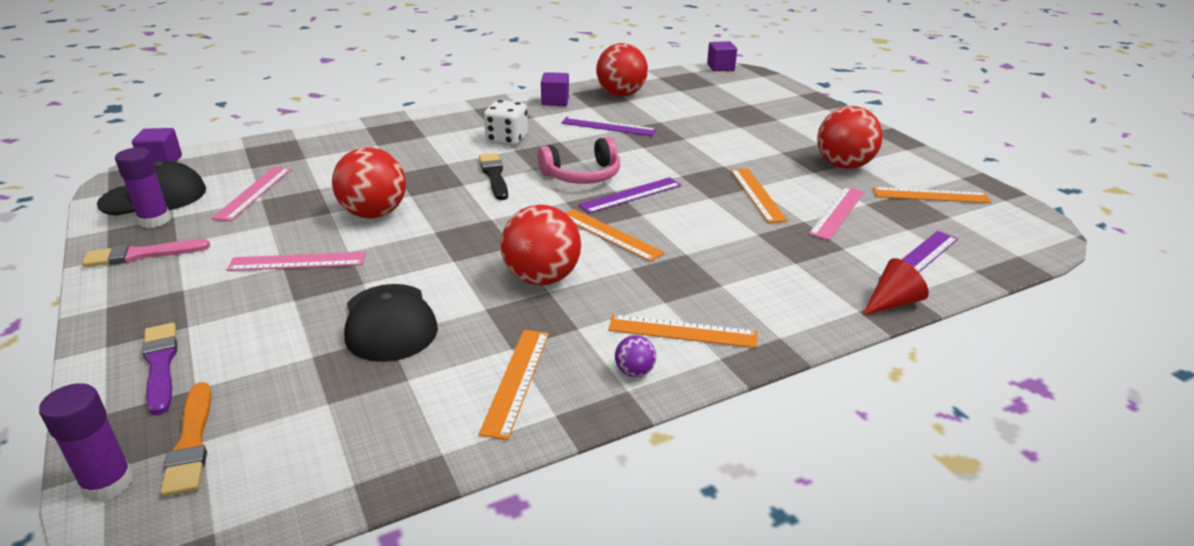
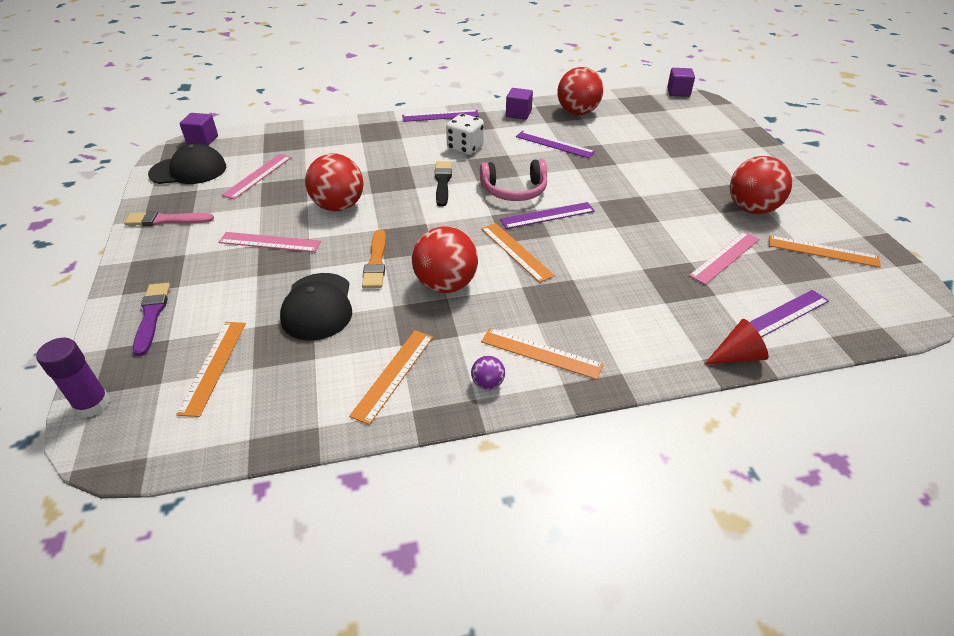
camera: 15 degrees right, 10 degrees up
purple glue stick [115,148,171,228] -> none
orange brush [160,382,212,497] -> orange brush moved to [362,229,386,288]
orange ruler [731,169,788,223] -> orange ruler moved to [176,322,246,417]
none -> purple ruler [402,110,479,122]

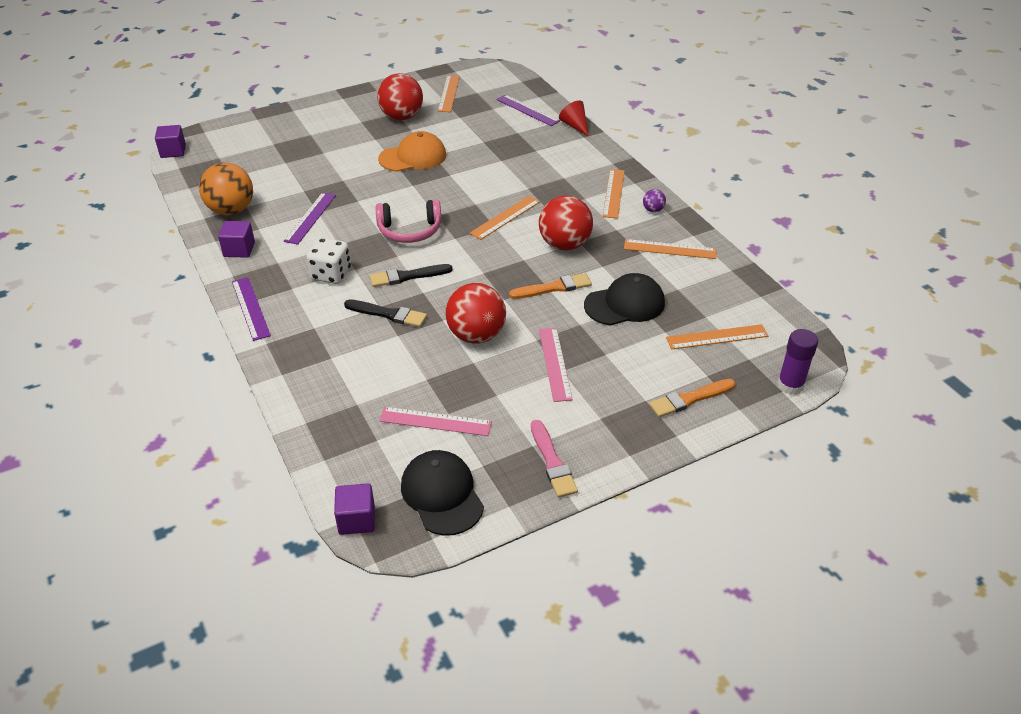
camera: 105 degrees left, 0 degrees up
purple brush [133,283,170,356] -> orange brush [649,379,736,417]
pink headphones [480,159,547,201] -> pink headphones turned 105 degrees clockwise [376,200,442,243]
purple ruler [500,202,595,229] -> none
red ball [557,67,603,115] -> orange ball [199,163,253,215]
pink ruler [689,232,760,285] -> none
none -> black brush [344,299,427,327]
none -> orange cap [378,131,446,172]

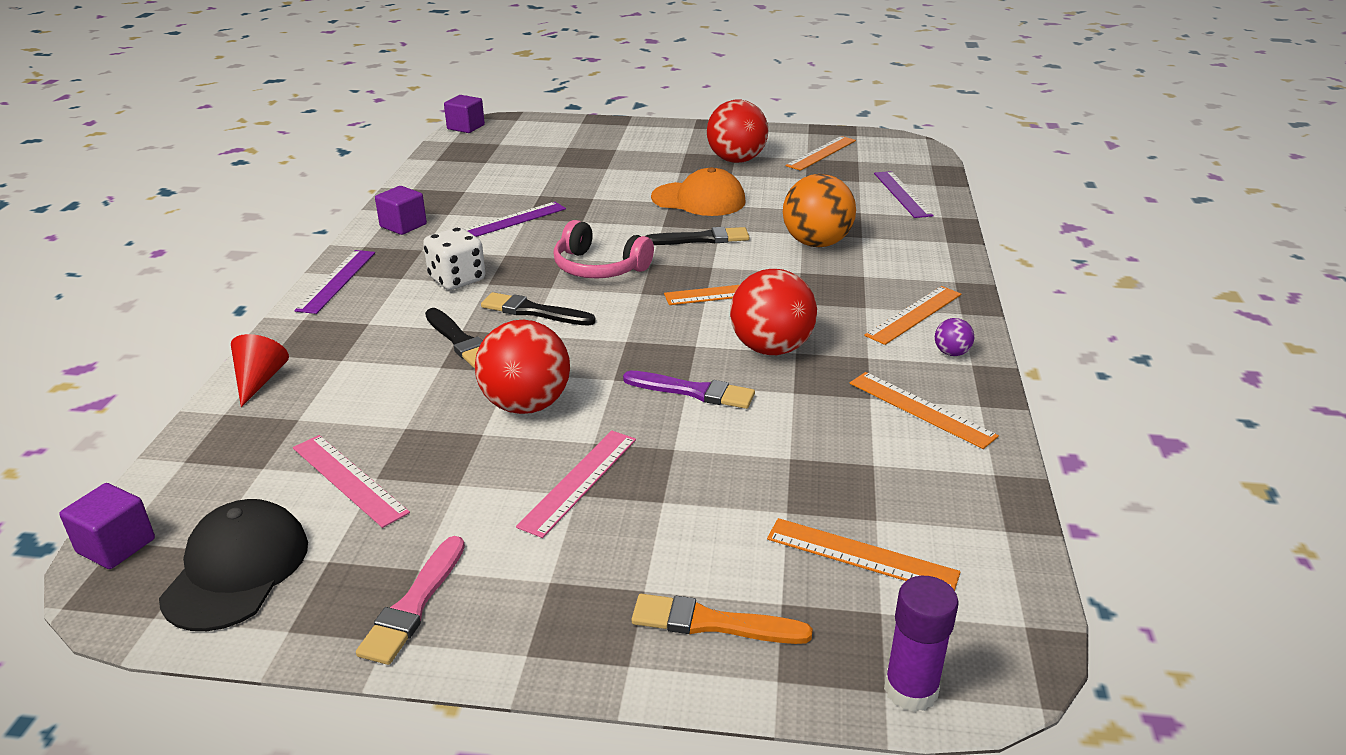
camera: 35 degrees right, 10 degrees down
orange ball [199,163,253,215] -> orange ball moved to [783,174,856,247]
orange brush [509,273,592,299] -> purple brush [623,371,755,409]
red cone [559,100,589,136] -> red cone moved to [231,334,289,407]
black cap [584,273,665,326] -> none
none -> black brush [645,227,750,245]

